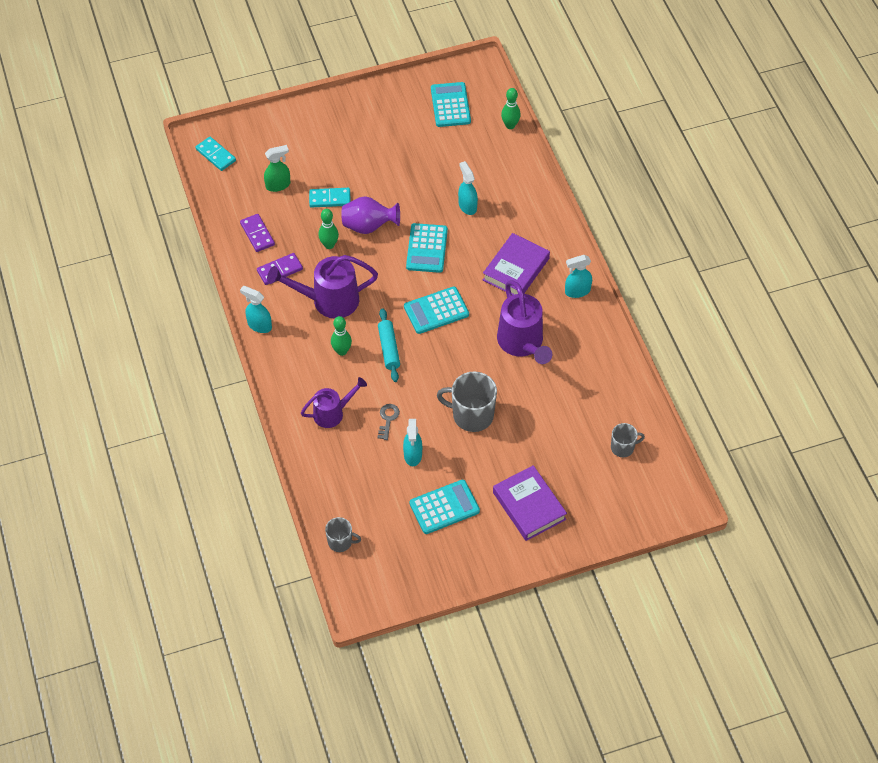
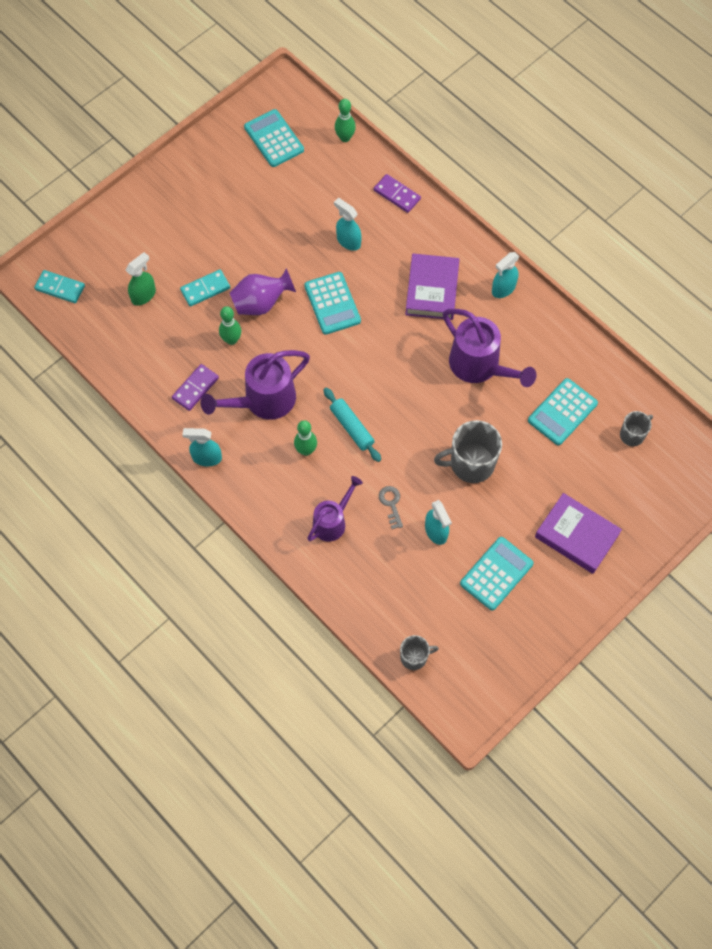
camera: 25 degrees left, 10 degrees up
purple domino [240,214,275,252] -> purple domino moved to [374,174,421,213]
turquoise calculator [404,287,469,334] -> turquoise calculator moved to [528,378,598,445]

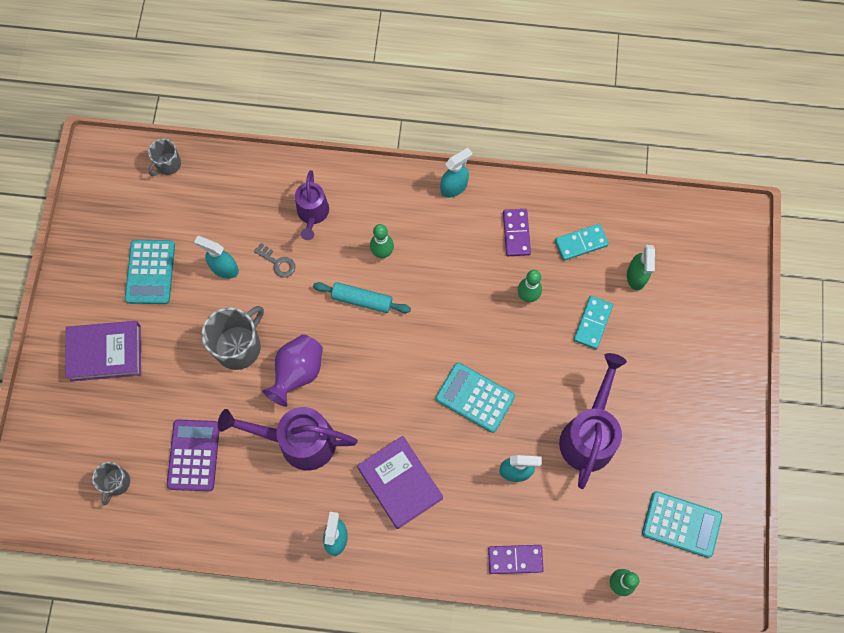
camera: 140 degrees right, 5 degrees up
turquoise domino [34,270,85,303] -> turquoise domino moved to [555,224,609,261]
purple watering can [201,350,310,420] -> purple watering can moved to [559,353,627,489]
purple vase [230,268,296,315] -> purple vase moved to [262,335,323,407]
turquoise calculator [528,378,598,445] -> purple calculator [167,420,219,491]

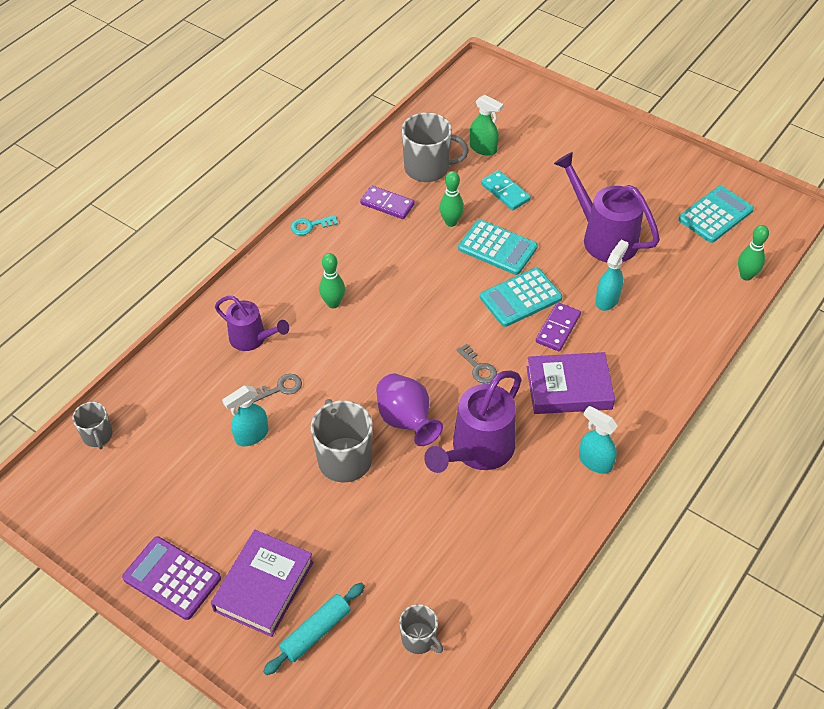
camera: 60 degrees left, 20 degrees down
turquoise calculator [125,240,175,304] -> turquoise calculator moved to [458,219,538,275]
purple calculator [167,420,219,491] -> purple calculator moved to [122,536,221,620]
turquoise rolling pin [313,282,411,313] -> turquoise rolling pin moved to [263,582,365,675]
turquoise spray bottle [440,148,472,198] -> turquoise key [291,215,338,235]
purple domino [488,545,544,574] -> purple domino moved to [536,302,581,351]
turquoise domino [555,224,609,261] -> grey mug [402,112,469,182]
none -> grey key [456,344,497,384]

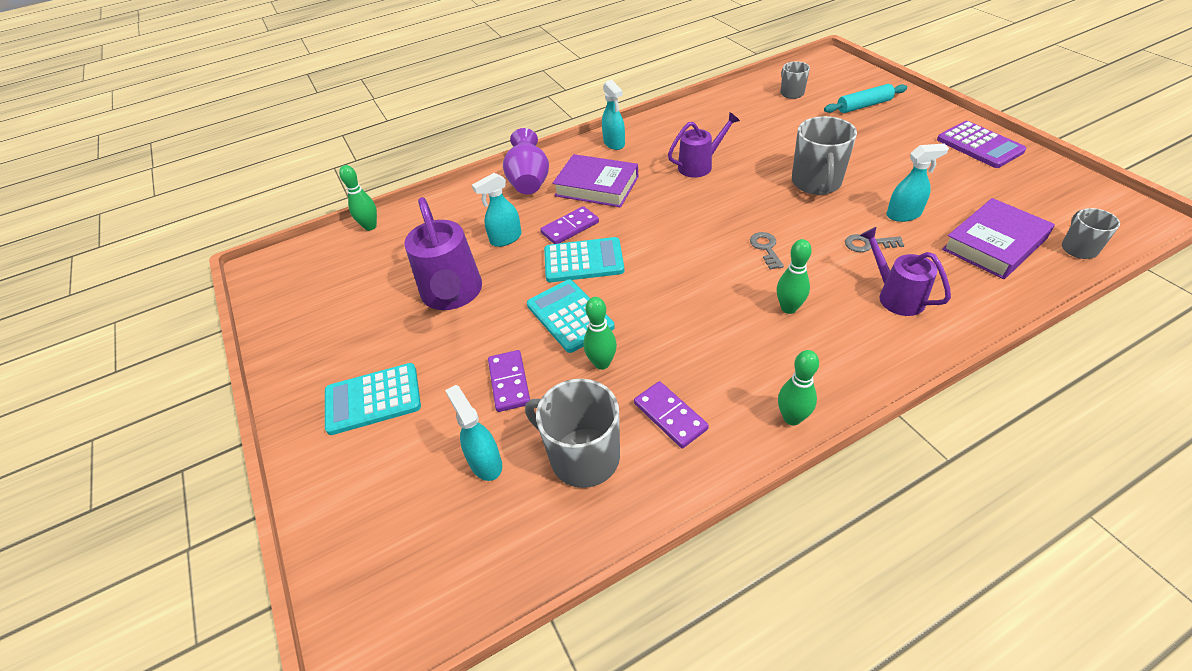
camera: 150 degrees left, 5 degrees down
purple book [211,530,313,637] -> purple book moved to [942,198,1055,279]
turquoise key [291,215,338,235] -> green bowling pin [778,350,819,425]
purple vase [376,373,443,446] -> purple vase moved to [503,128,549,194]
purple watering can [424,371,522,473] -> purple watering can [668,112,740,178], size x0.63
grey key [456,344,497,384] -> grey key moved to [750,232,784,270]
green spray bottle [470,95,503,156] -> turquoise spray bottle [445,385,502,481]
turquoise domino [481,170,531,210] -> purple domino [488,350,530,412]
turquoise calculator [679,186,754,243] -> turquoise calculator moved to [325,363,421,435]

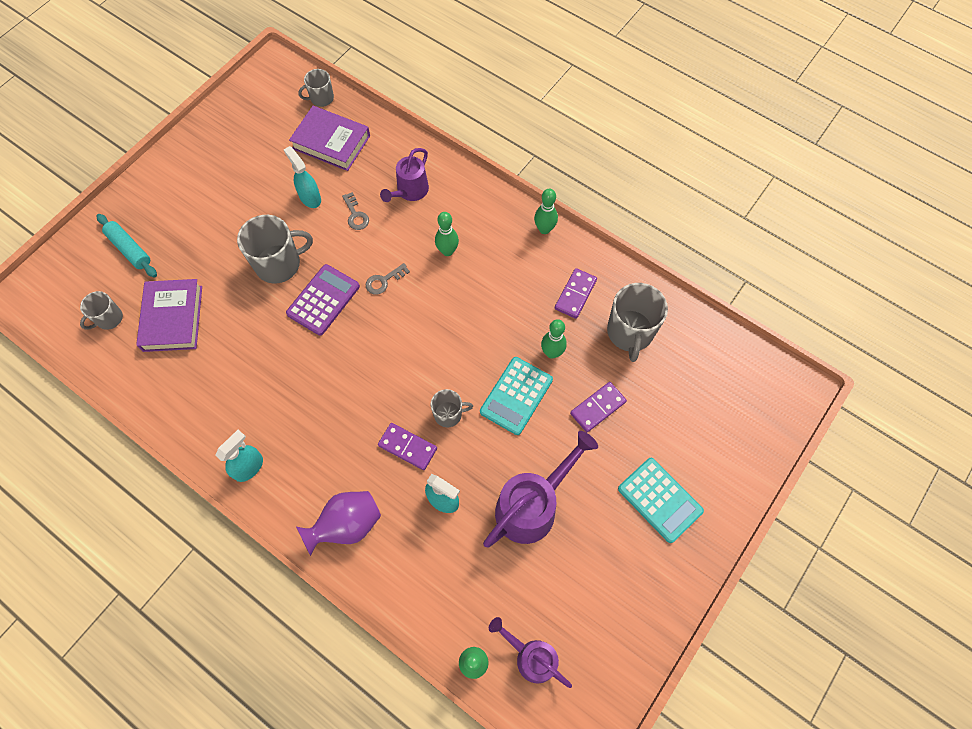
camera: 120 degrees left, 20 degrees up
turquoise spray bottle [445,385,502,481] -> none
turquoise calculator [544,237,624,282] -> grey mug [431,389,473,427]
purple book [553,154,638,207] -> purple book moved to [136,279,202,352]
purple watering can [668,112,740,178] -> purple watering can moved to [489,617,572,688]
purple calculator [937,121,1026,168] -> purple calculator moved to [286,264,360,336]

